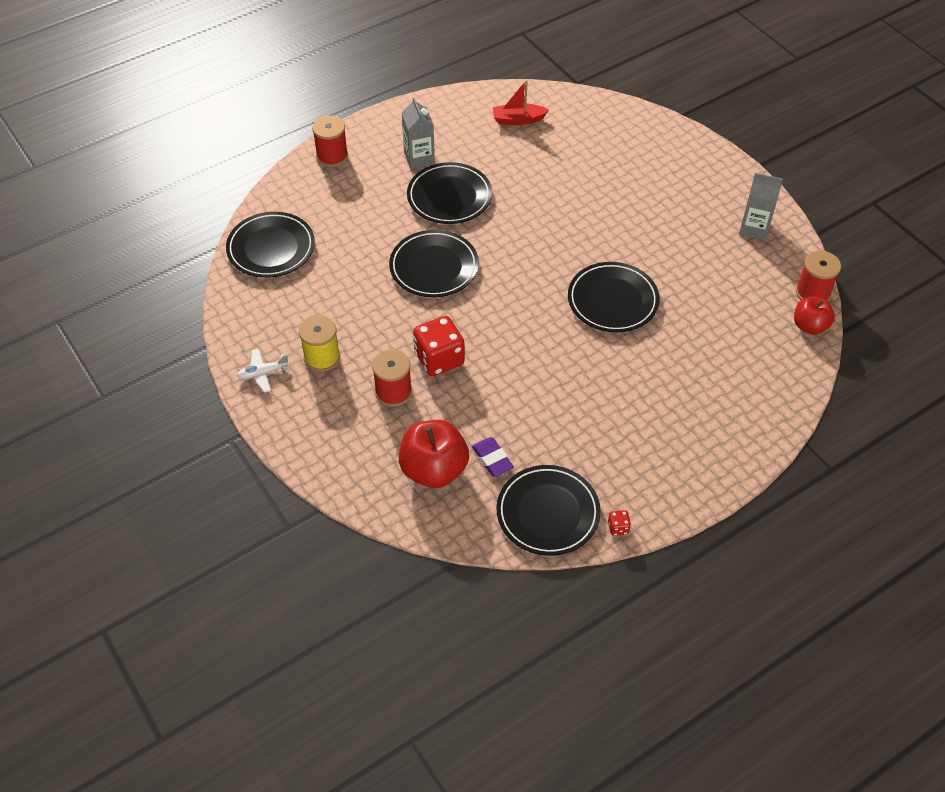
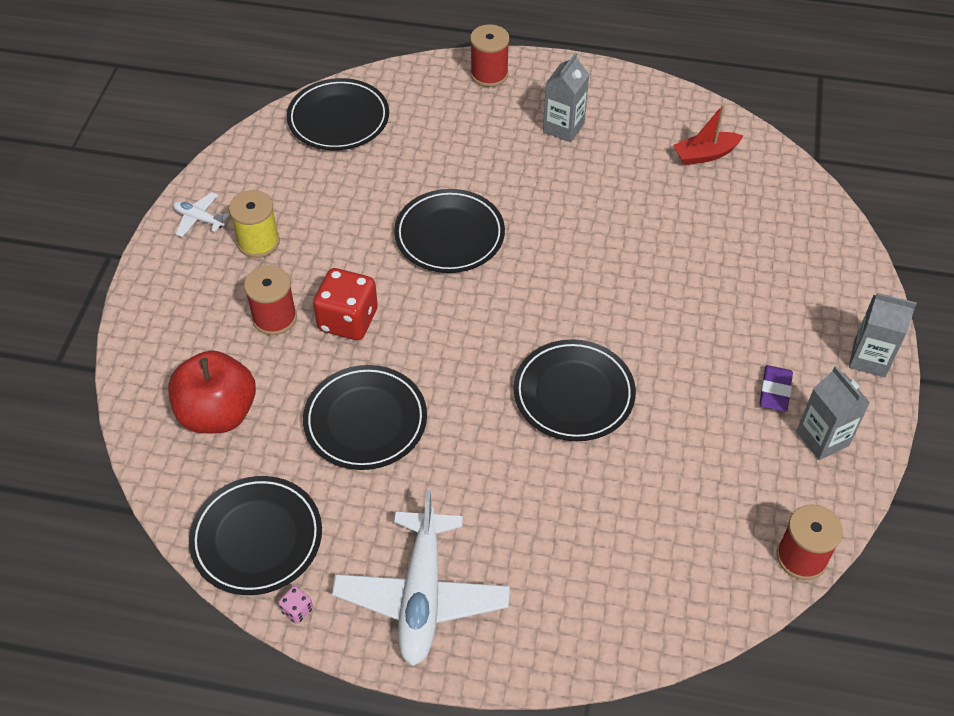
camera: 45 degrees right, 0 degrees up
black plate [407,162,492,224] -> black plate moved to [303,365,427,470]
purple eraser [472,437,514,477] -> purple eraser moved to [759,365,793,412]
red boat [493,80,549,125] -> red boat turned 60 degrees counterclockwise [673,104,743,165]
red dice [608,510,631,536] -> pink dice [278,586,313,624]
red apple [794,297,835,335] -> none
none -> white plane [332,490,510,666]
none -> grey carton [849,293,917,377]

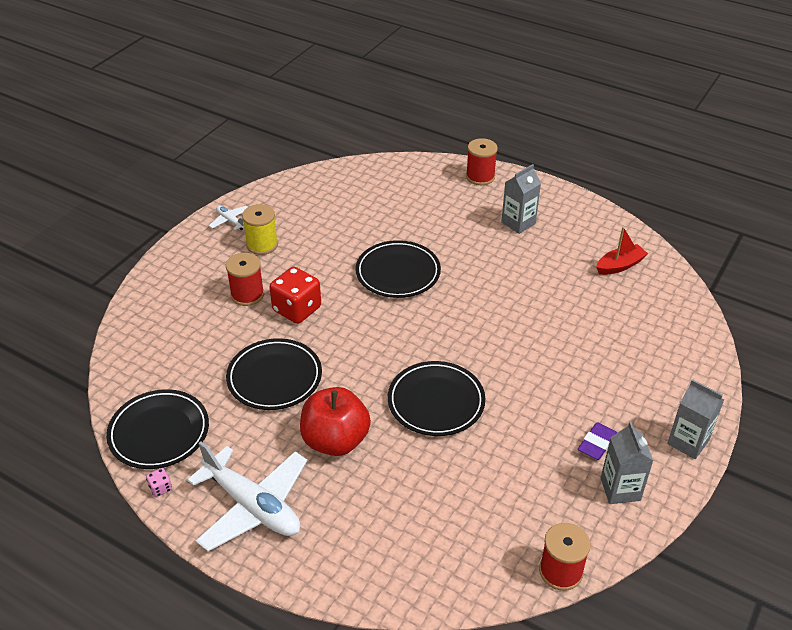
camera: 20 degrees right, 10 degrees down
red apple [168,350,256,433] -> red apple moved to [300,387,371,456]
black plate [286,78,389,150] -> none
white plane [332,490,510,666] -> white plane turned 75 degrees counterclockwise [187,441,307,551]
red boat [673,104,743,165] -> red boat turned 150 degrees clockwise [596,227,648,275]

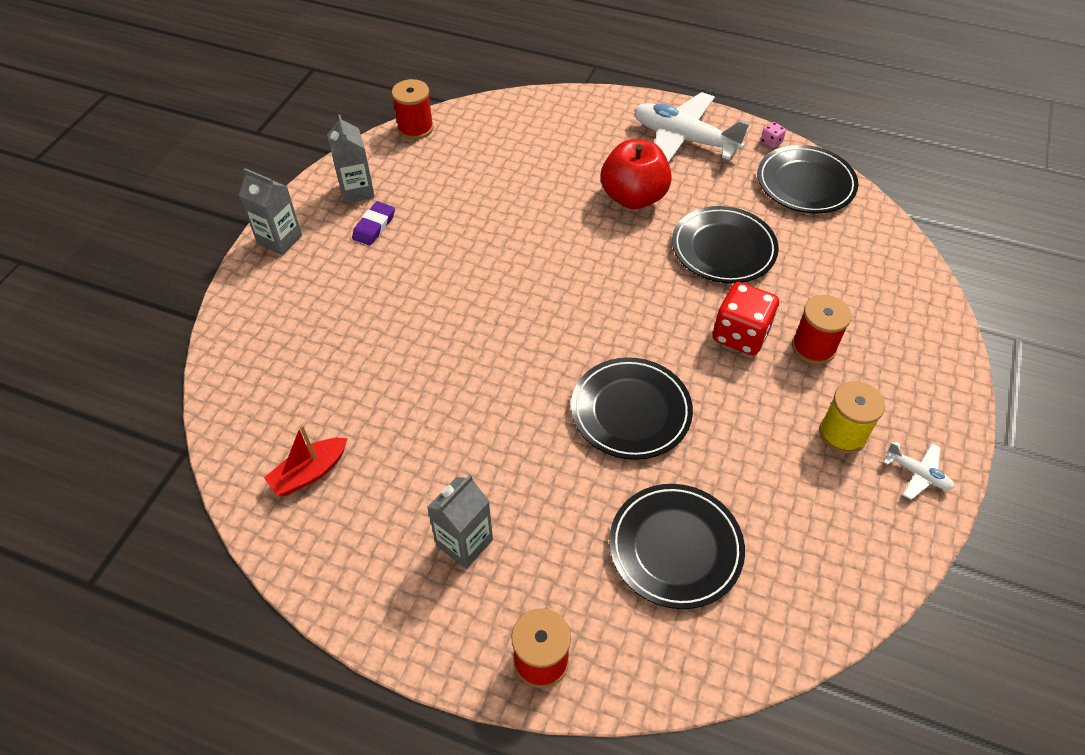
camera: 170 degrees right, 10 degrees up
black plate [388,361,485,436] -> black plate moved to [609,484,745,609]

